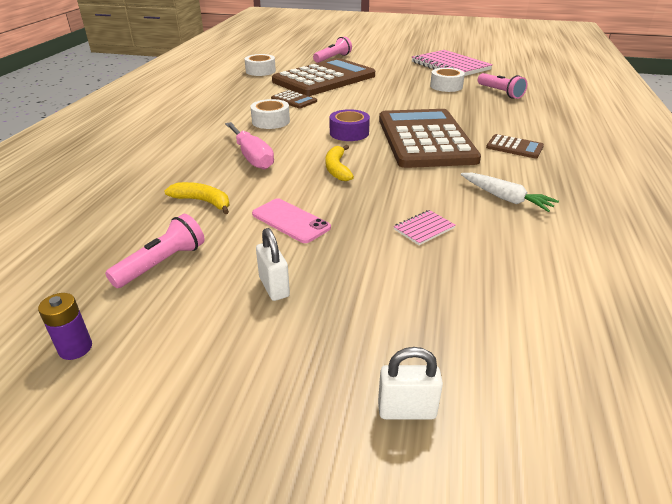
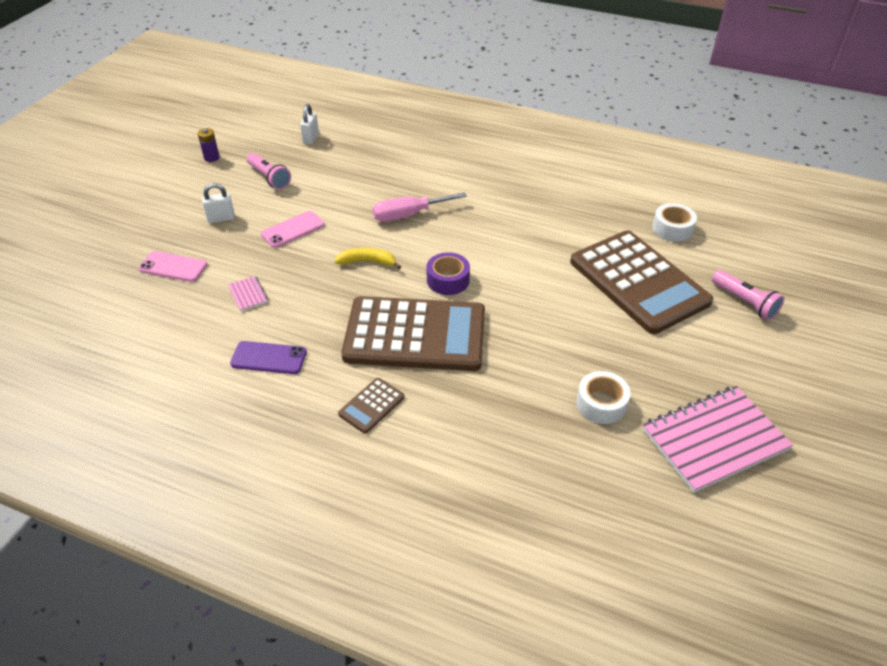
camera: 100 degrees right, 10 degrees up
yellow banana [165,182,230,214] -> none
white tape [250,99,290,129] -> none
brown calculator [271,90,317,108] -> none
white padlock [378,347,443,420] -> white padlock moved to [300,104,319,145]
white carrot [461,173,559,212] -> purple phone [230,341,307,374]
pink flashlight [478,73,527,99] -> none
none -> pink phone [138,251,208,282]

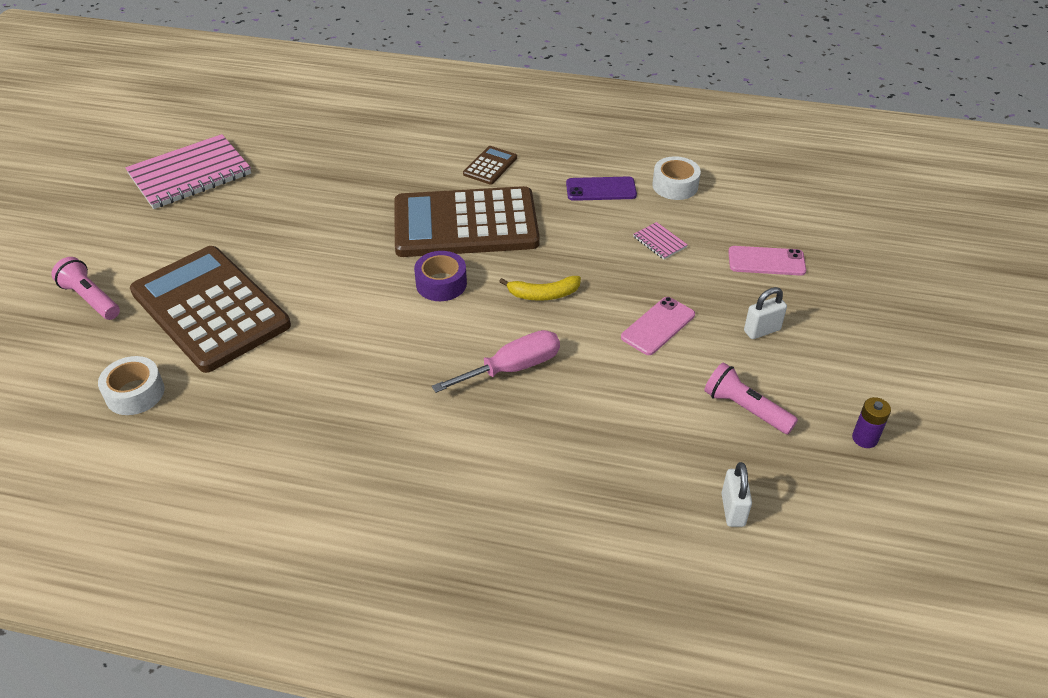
camera: 170 degrees right, 0 degrees up
white tape [576,371,631,424] -> white tape moved to [652,156,701,200]

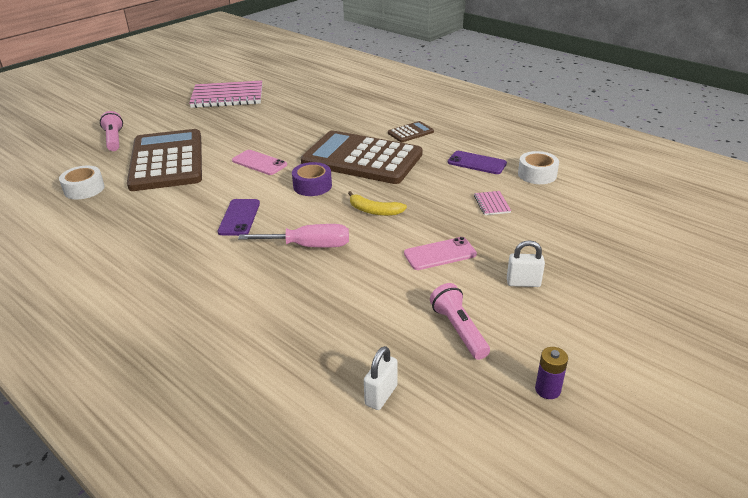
camera: 30 degrees right, 10 degrees down
pink phone [728,246,806,276] -> pink phone moved to [232,150,287,175]
none -> purple phone [218,199,260,236]

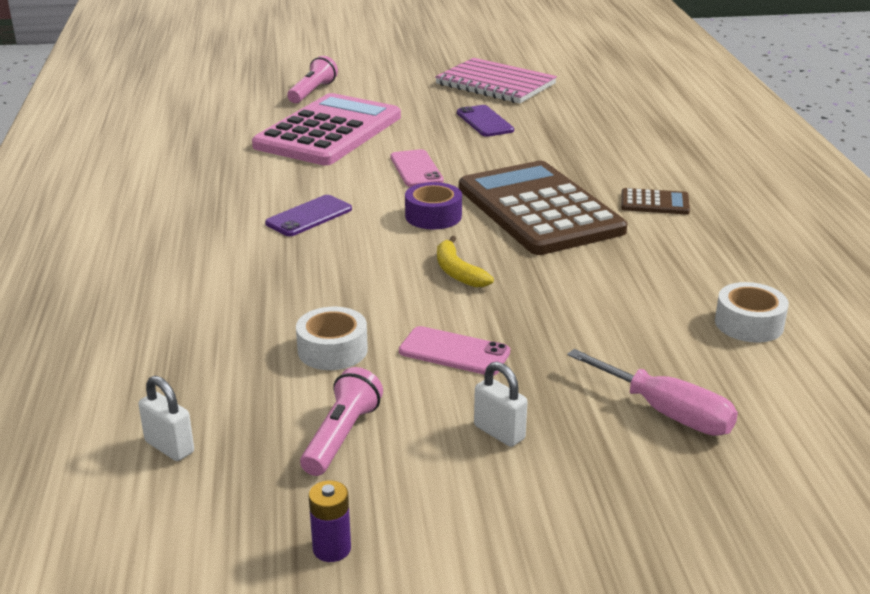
camera: 40 degrees right, 5 degrees down
white tape [59,166,105,199] -> white tape moved to [296,307,368,370]
brown calculator [127,129,202,191] -> pink calculator [252,93,401,165]
pink screwdriver [238,224,349,247] -> pink screwdriver moved to [567,349,738,436]
white padlock [364,346,398,410] -> white padlock turned 60 degrees clockwise [138,376,194,461]
purple phone [448,151,507,174] -> purple phone moved to [457,105,514,137]
pink notebook [474,191,511,215] -> none

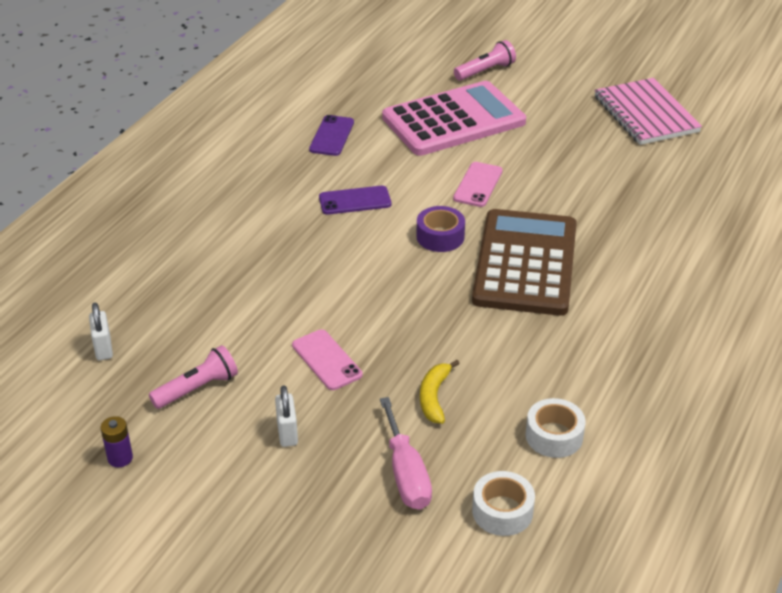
camera: 35 degrees right, 10 degrees up
white tape [296,307,368,370] -> white tape moved to [472,471,535,536]
yellow banana [437,236,494,287] -> yellow banana moved to [420,360,460,424]
purple phone [457,105,514,137] -> purple phone moved to [309,115,354,156]
brown calculator [621,188,690,215] -> none

